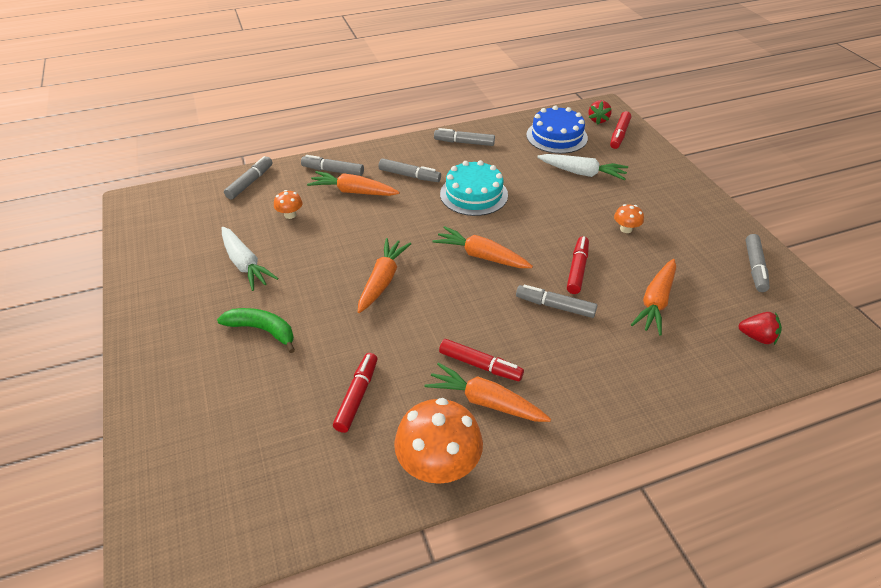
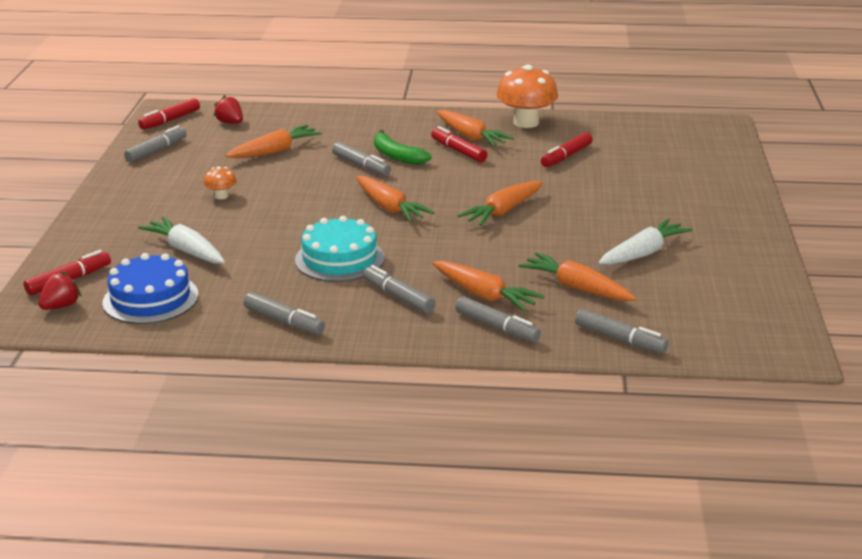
camera: 155 degrees left, 15 degrees down
green banana [217,308,295,353] -> green banana moved to [374,130,431,165]
white carrot [222,227,279,291] -> white carrot turned 60 degrees clockwise [598,219,693,265]
grey marker [224,156,273,200] -> grey marker turned 105 degrees counterclockwise [575,309,669,354]
orange mushroom [274,190,303,219] -> orange carrot [519,252,636,301]
red marker [567,236,589,294] -> red marker moved to [138,98,200,130]

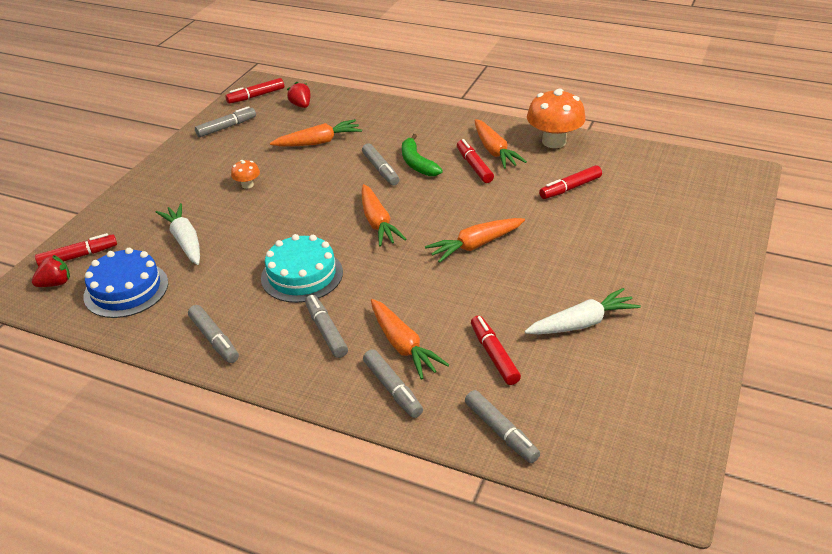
camera: 20 degrees right, 10 degrees up
orange carrot [519,252,636,301] -> red marker [471,316,521,385]

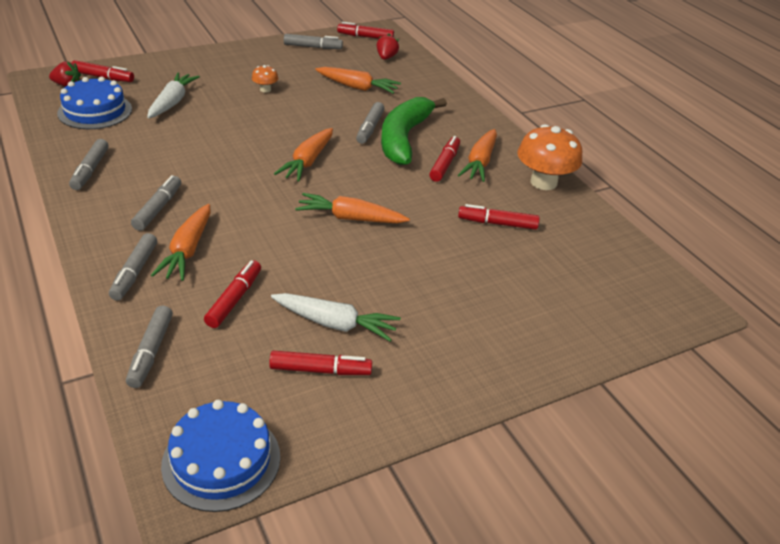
camera: 35 degrees right, 0 degrees up
turquoise cake [261,234,343,303] -> none
green banana [402,134,443,176] -> green banana [381,97,447,165], size x1.69
none -> blue cake [161,400,280,512]
none -> red marker [269,351,372,375]

